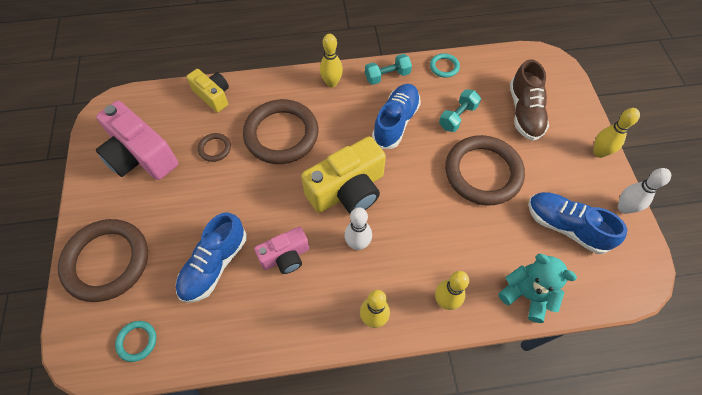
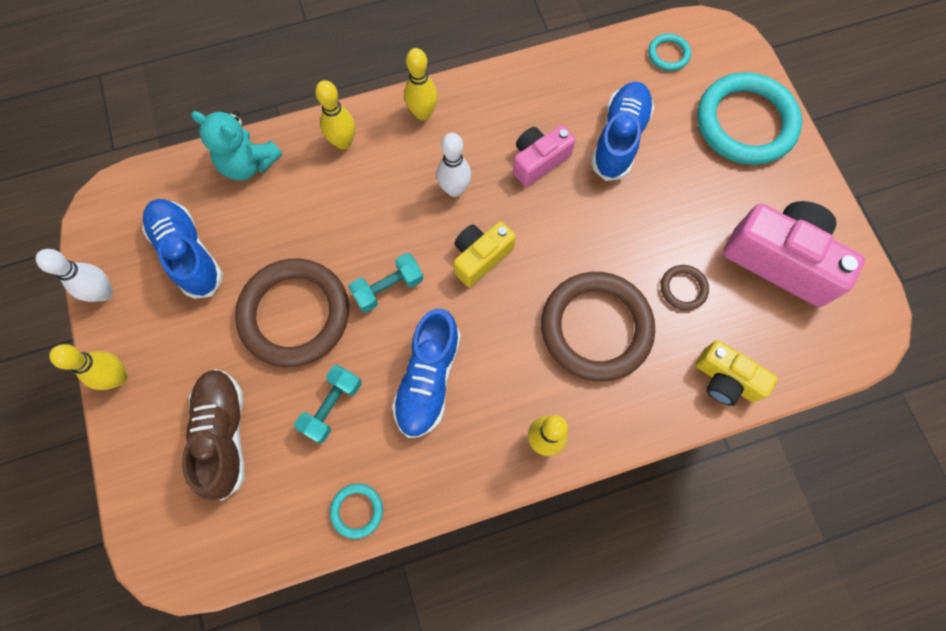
camera: 170 degrees right, 10 degrees up
brown ring [58,219,148,302] -> turquoise ring [697,72,802,165]
yellow camera [301,136,386,214] -> yellow camera [454,221,516,287], size x0.59
turquoise dumbbell [365,54,412,85] -> turquoise dumbbell moved to [349,253,423,312]
blue shoe [528,192,628,254] -> blue shoe turned 150 degrees counterclockwise [142,199,223,299]

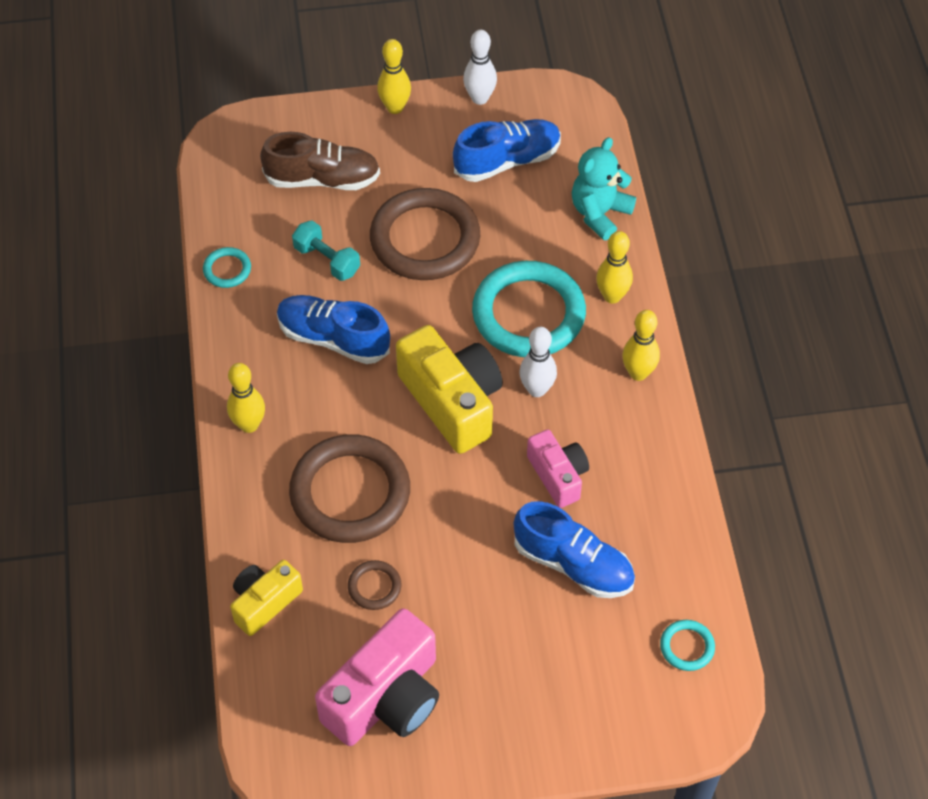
camera: 100 degrees right, 15 degrees down
turquoise dumbbell [349,253,423,312] -> none
yellow camera [454,221,516,287] -> yellow camera [396,325,503,454], size x1.71
turquoise ring [697,72,802,165] -> turquoise ring moved to [472,261,586,357]

